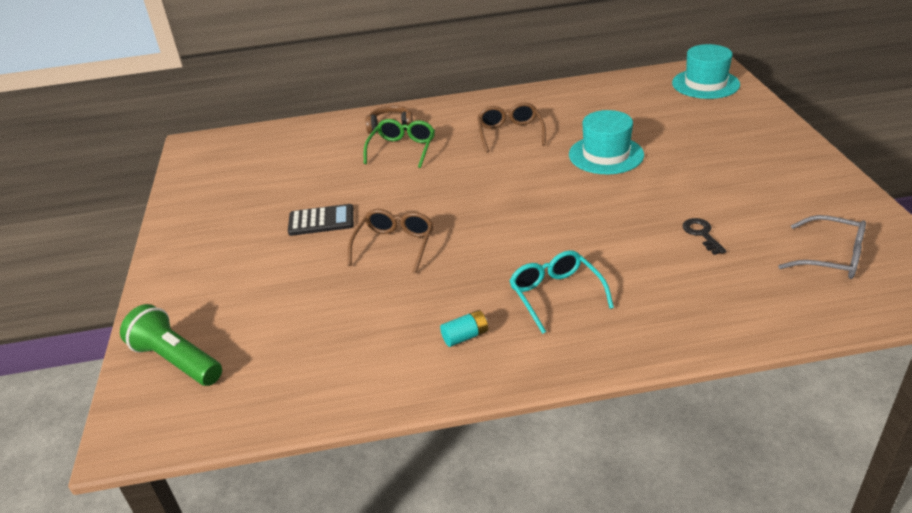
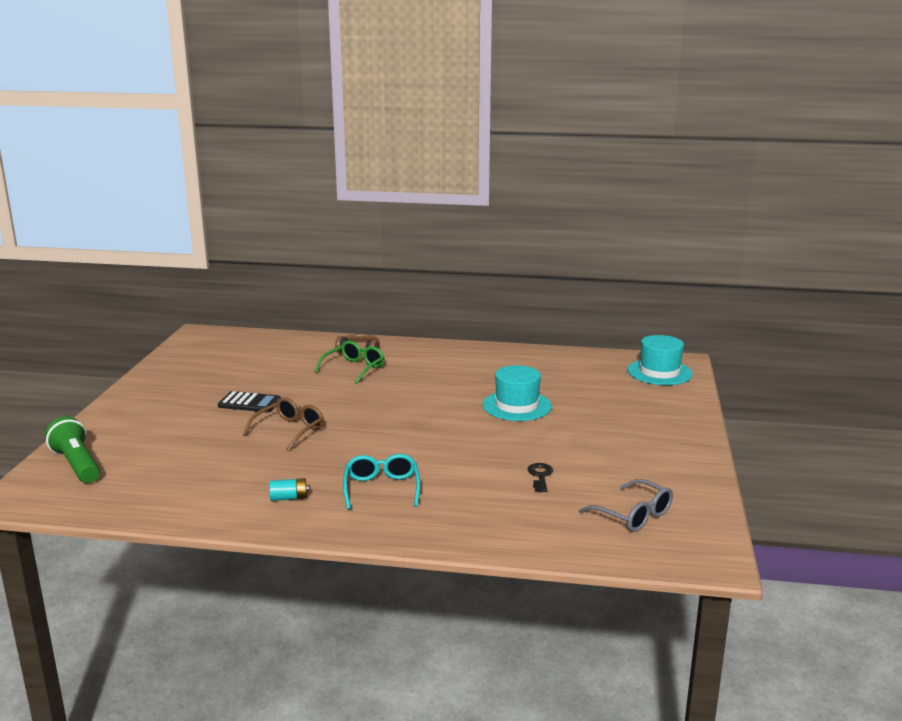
camera: 15 degrees right, 15 degrees down
brown glasses [477,102,546,153] -> none

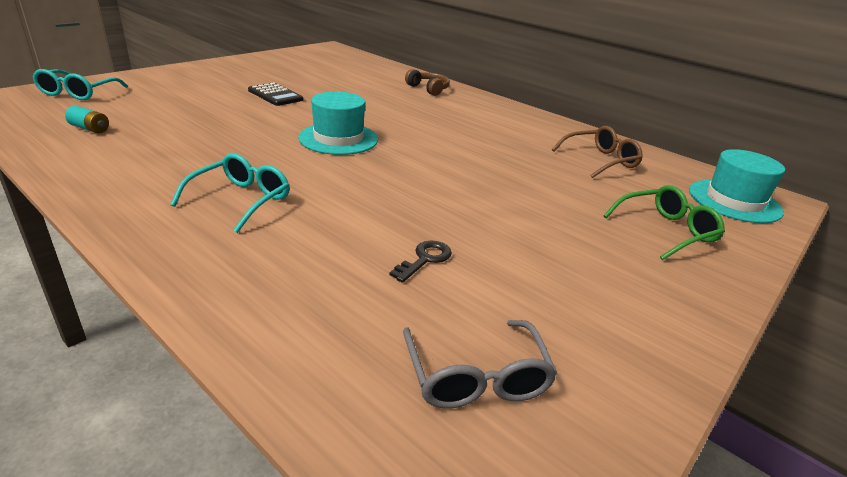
camera: 30 degrees right, 10 degrees up
green flashlight [45,416,100,483] -> turquoise glasses [32,69,128,100]
brown glasses [243,397,324,451] -> brown glasses moved to [552,126,643,178]
turquoise battery [269,478,309,501] -> turquoise battery moved to [65,106,109,133]
green glasses [315,341,385,384] -> green glasses moved to [604,185,725,260]
turquoise hat [483,365,552,421] -> turquoise hat moved to [298,91,378,155]

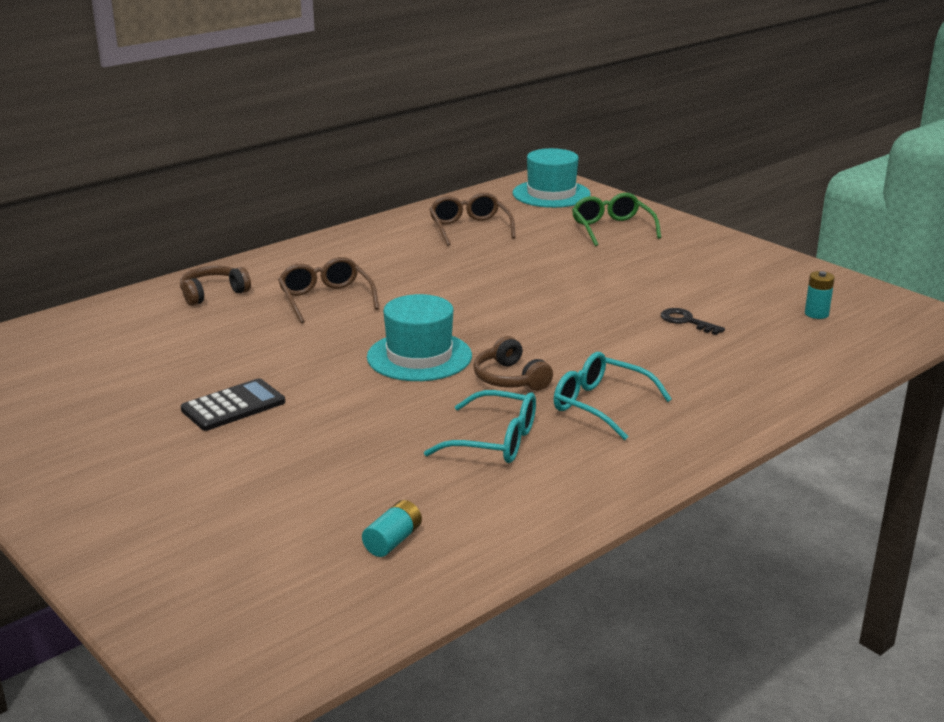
camera: 80 degrees left, 5 degrees down
turquoise glasses [32,69,128,100] -> turquoise glasses moved to [424,390,536,463]
grey glasses [403,320,557,409] -> turquoise battery [805,271,835,319]
none -> brown glasses [278,257,379,323]
none -> brown headphones [474,336,553,391]

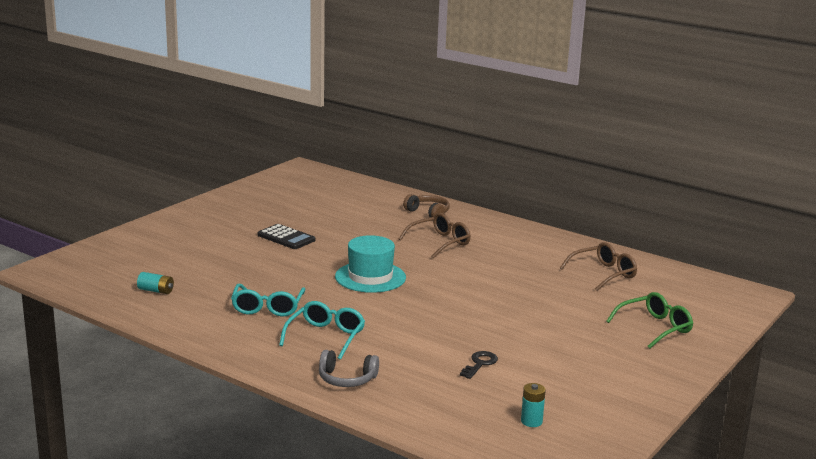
camera: 75 degrees right, 5 degrees down
brown headphones [474,336,553,391] -> none
turquoise hat [513,148,591,208] -> none
none -> grey headphones [319,350,379,387]

